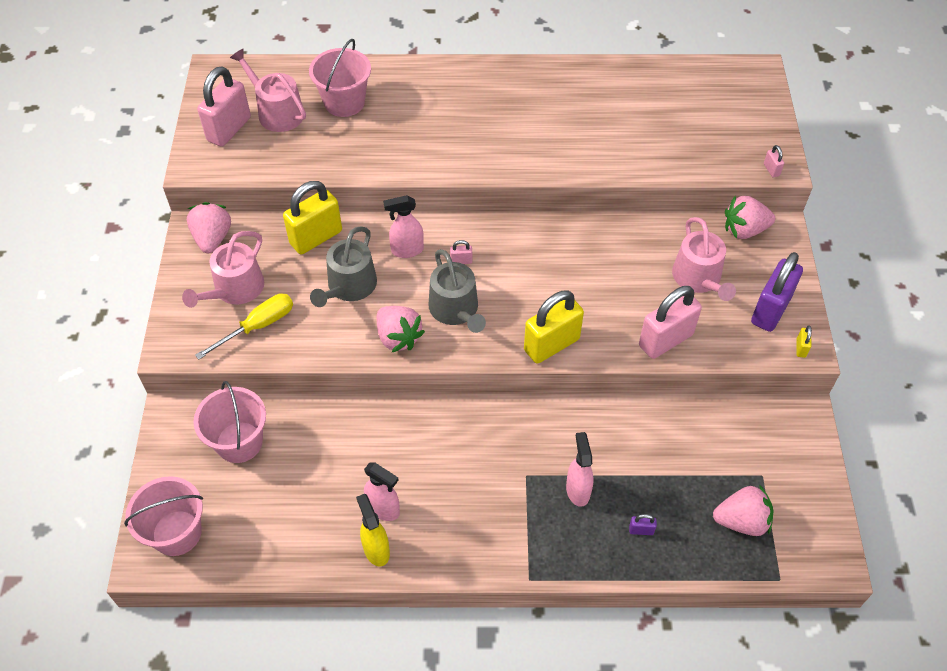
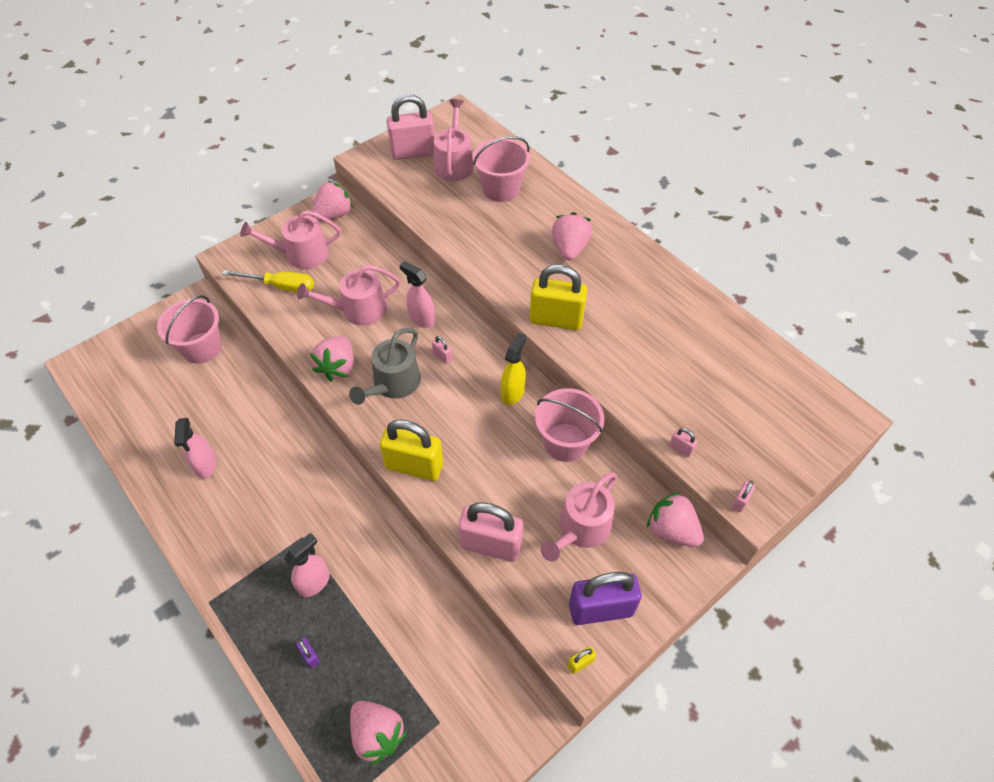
camera: 50 degrees right, 0 degrees up
pink bucket [124,476,203,556] -> pink bucket moved to [535,388,605,462]
yellow padlock [283,181,342,254] -> yellow padlock moved to [530,265,587,330]
grey watering can [310,227,377,307] -> pink watering can [297,265,401,326]
yellow spray bottle [356,494,390,567] -> yellow spray bottle moved to [501,333,526,405]
none -> pink strawberry [552,212,592,261]
none -> pink padlock [669,428,698,457]

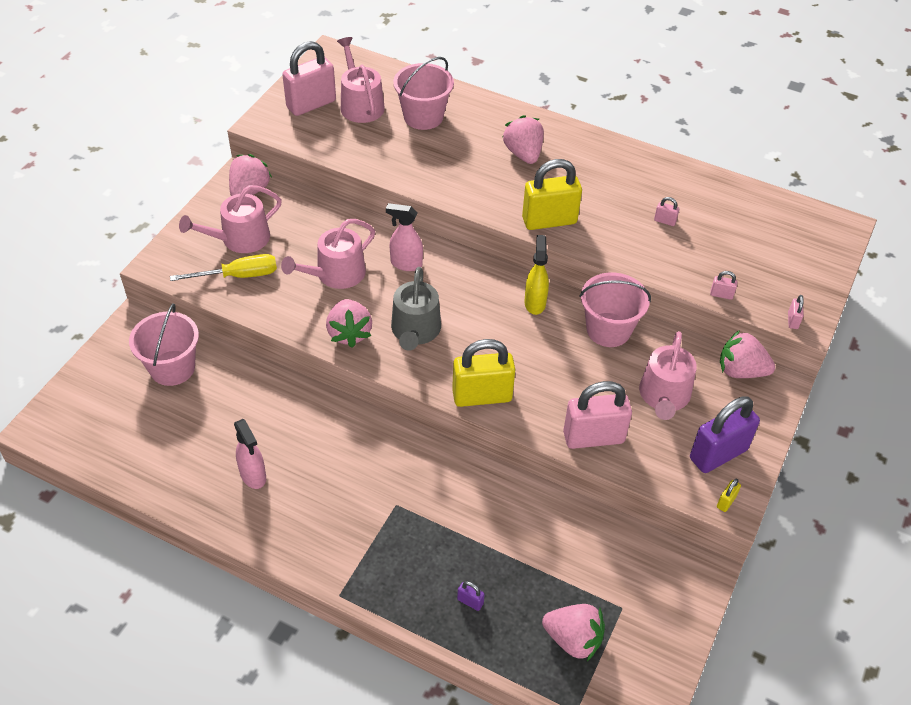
camera: 25 degrees left, 5 degrees down
pink spray bottle [284,533,330,597] -> none
pink padlock [432,336,452,364] -> pink padlock moved to [654,197,679,226]

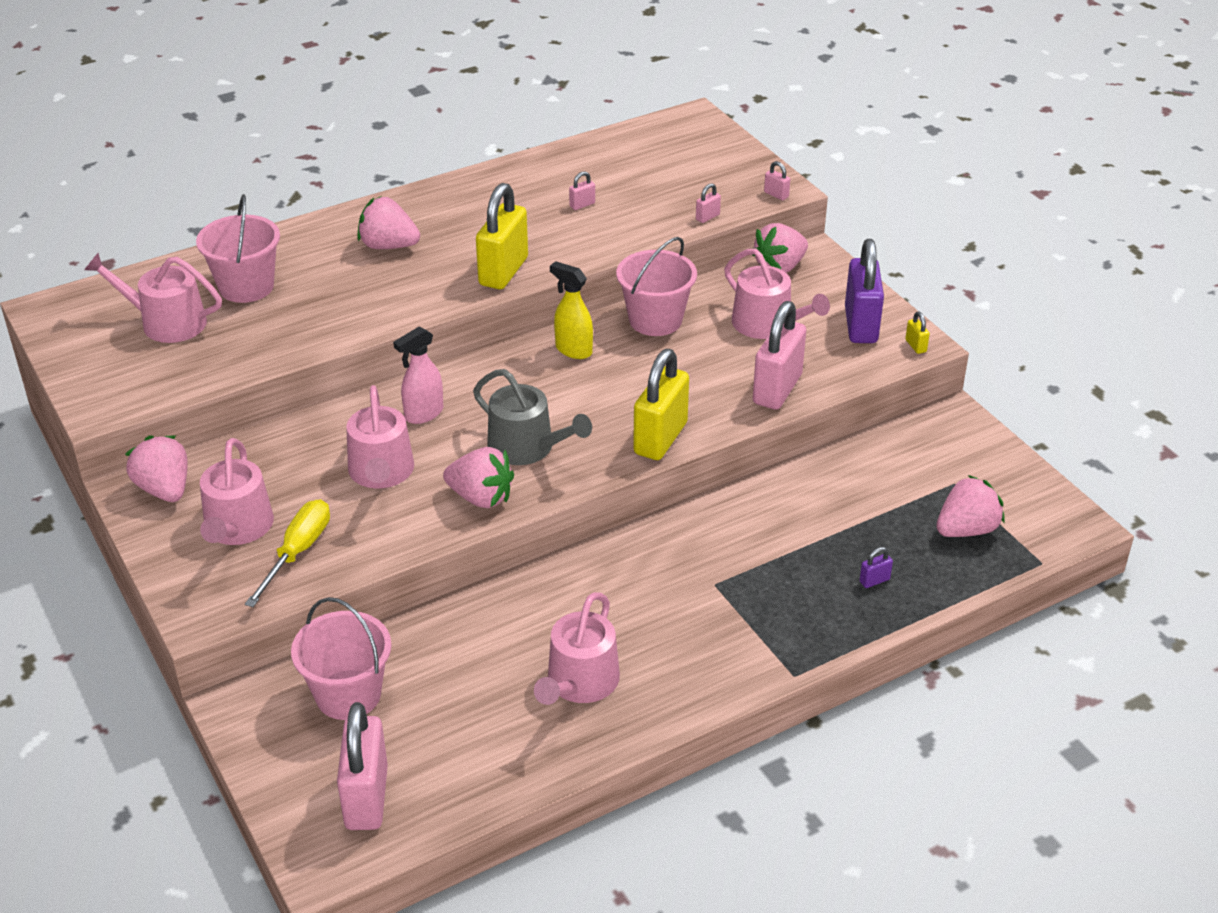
camera: 55 degrees left, 10 degrees down
pink spray bottle [234,419,266,489] -> pink watering can [534,592,620,705]
pink padlock [282,41,336,116] -> pink padlock moved to [337,702,388,830]

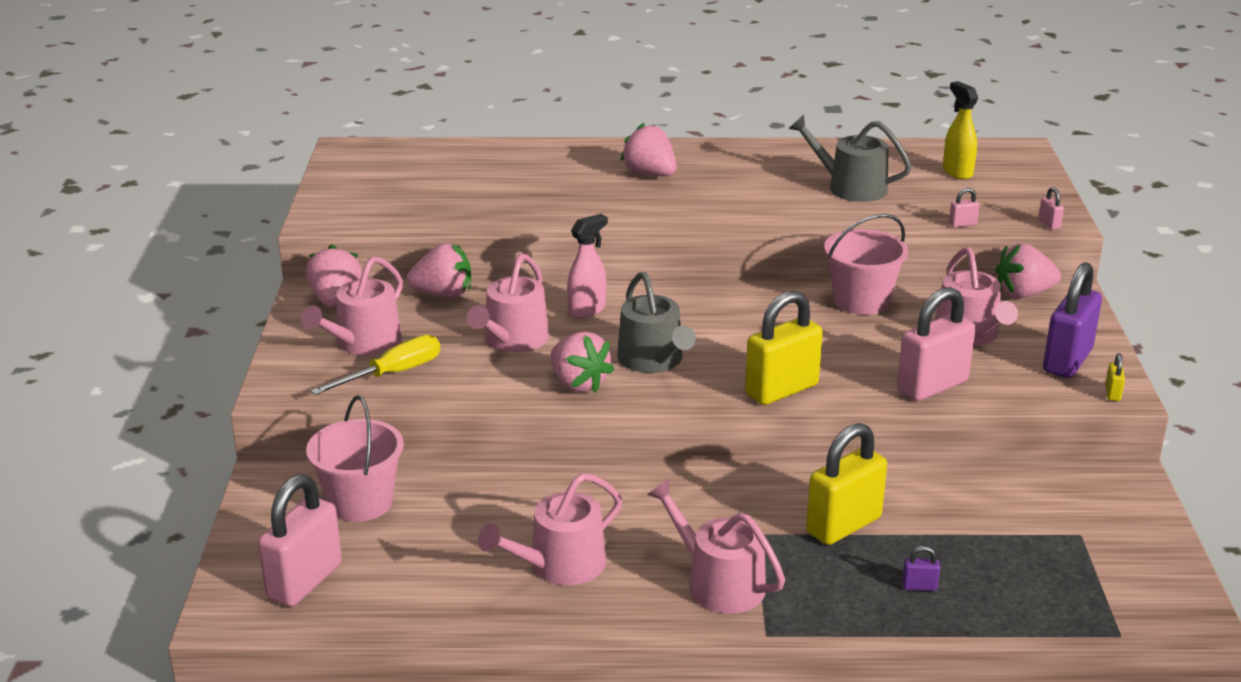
camera: 30 degrees right, 10 degrees down
pink watering can [84,253,222,343] -> pink watering can moved to [647,480,785,613]
pink bucket [196,194,280,303] -> none
pink spray bottle [393,327,443,424] -> pink spray bottle turned 150 degrees clockwise [567,214,608,318]
yellow padlock [476,183,528,289] -> yellow padlock moved to [806,423,887,545]
yellow spray bottle [550,261,593,359] -> yellow spray bottle moved to [943,81,978,180]
pink padlock [569,171,595,210] -> grey watering can [788,115,912,202]
pink strawberry [936,475,1005,537] -> pink strawberry moved to [406,243,471,298]

